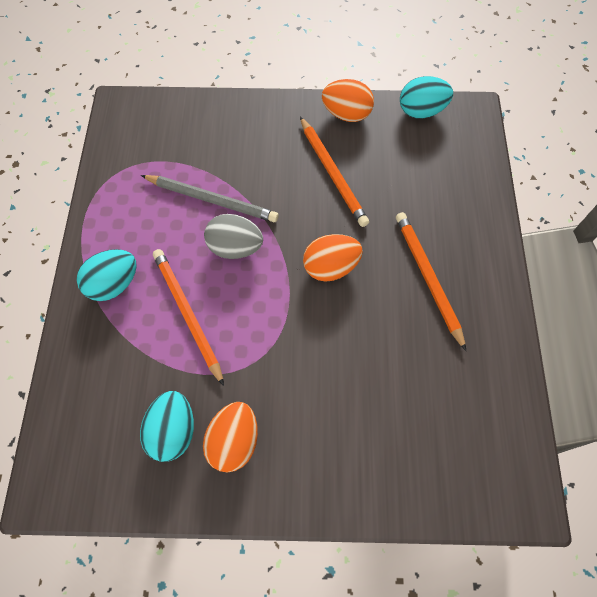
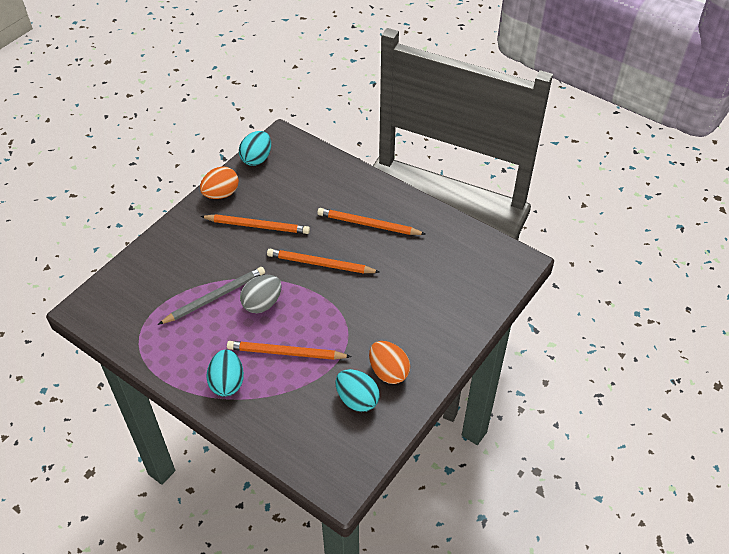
camera: 55 degrees left, 15 degrees down
orange egg [303,234,363,282] -> orange pencil [267,249,380,274]

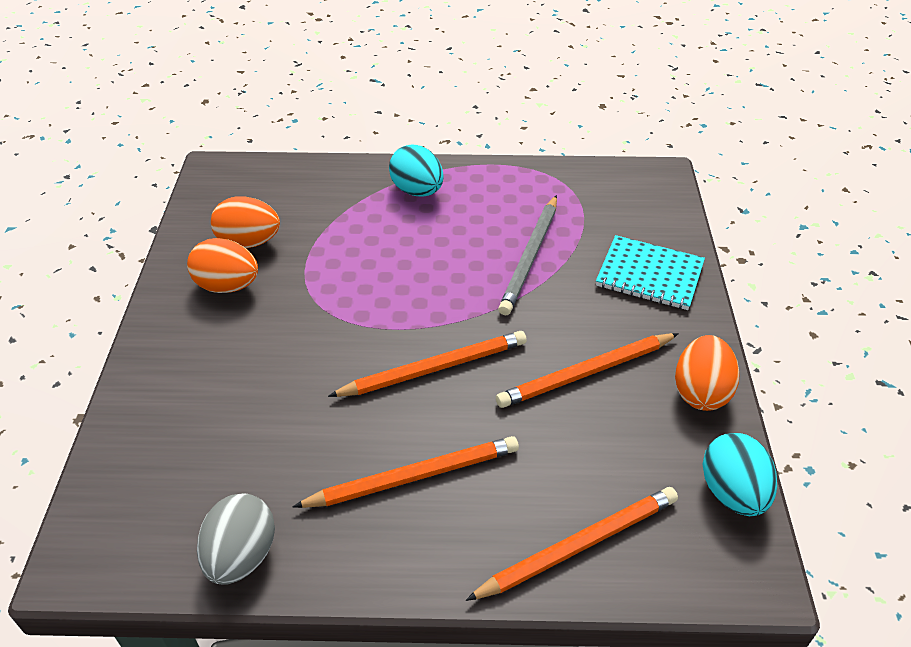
camera: 145 degrees right, 5 degrees down
orange pencil [227,341,352,360] -> orange pencil moved to [466,487,678,601]
grey egg [240,275,281,313] -> grey egg moved to [197,493,275,585]
turquoise egg [336,369,380,412] -> orange egg [211,196,280,248]
none -> turquoise notebook [596,235,705,310]

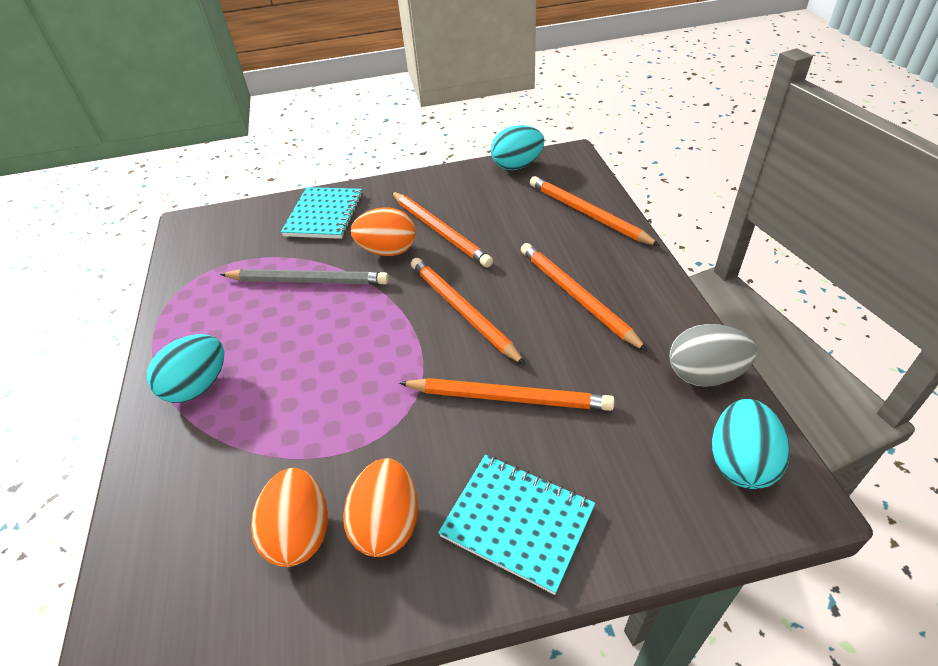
camera: 100 degrees left, 0 degrees up
orange egg [675,335,739,411] -> orange egg moved to [351,207,416,256]
none -> orange pencil [399,378,615,411]
none -> turquoise notebook [438,455,595,595]
none -> turquoise egg [712,399,790,489]

